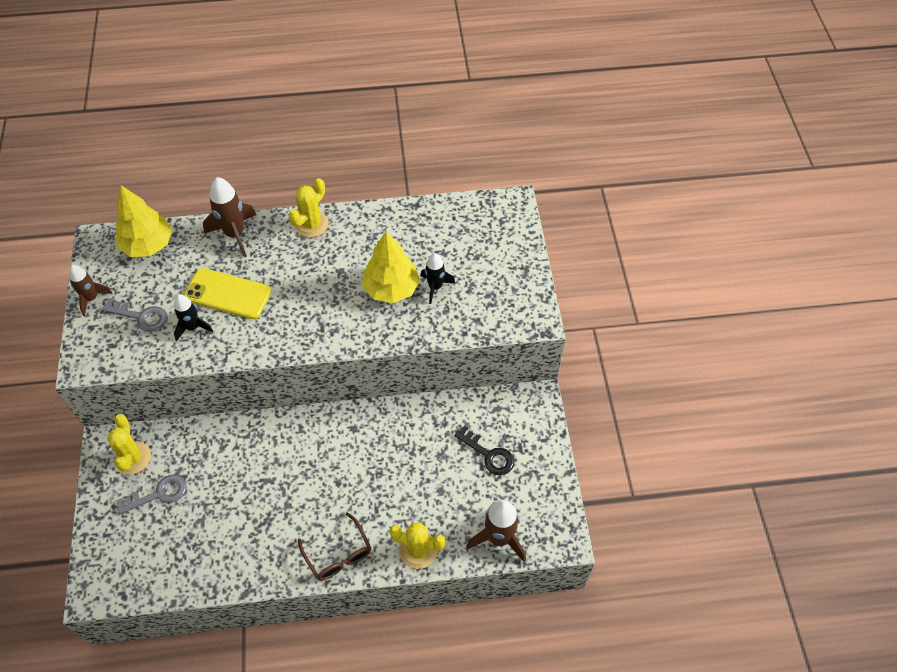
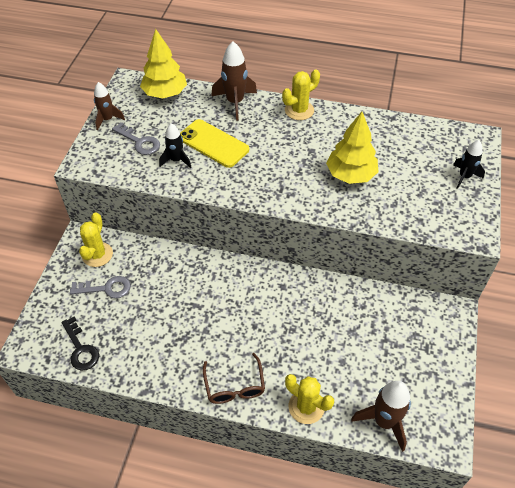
camera: 20 degrees right, 5 degrees down
black rocket [420,253,455,304] -> black rocket moved to [453,140,485,189]
black key [455,425,514,475] -> black key moved to [61,316,99,371]

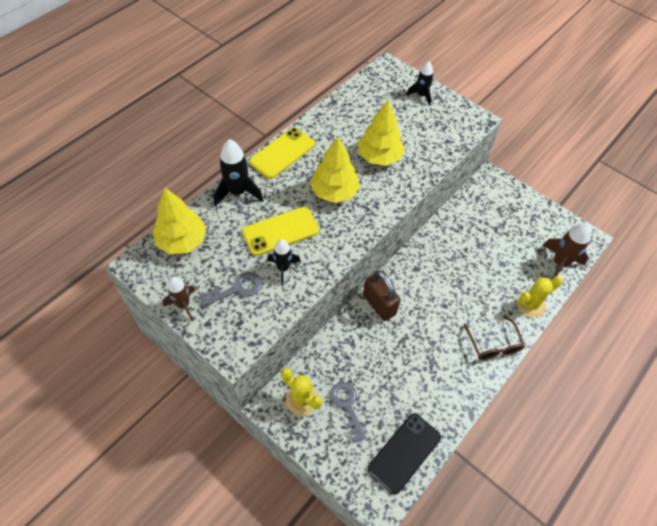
camera: 65 degrees left, 5 degrees up
black key [61,316,99,371] -> black phone [368,414,441,494]
grey key [70,276,131,298] -> grey key turned 45 degrees counterclockwise [330,382,366,442]
brown glasses [203,353,265,404] -> brown glasses turned 60 degrees clockwise [463,315,525,360]
brown rocket [211,41,257,121] -> black rocket [214,139,263,206]
yellow cactus [282,69,320,120] -> yellow phone [249,128,315,179]
none -> yellow tree [310,136,360,203]
none -> brown padlock [363,271,401,321]

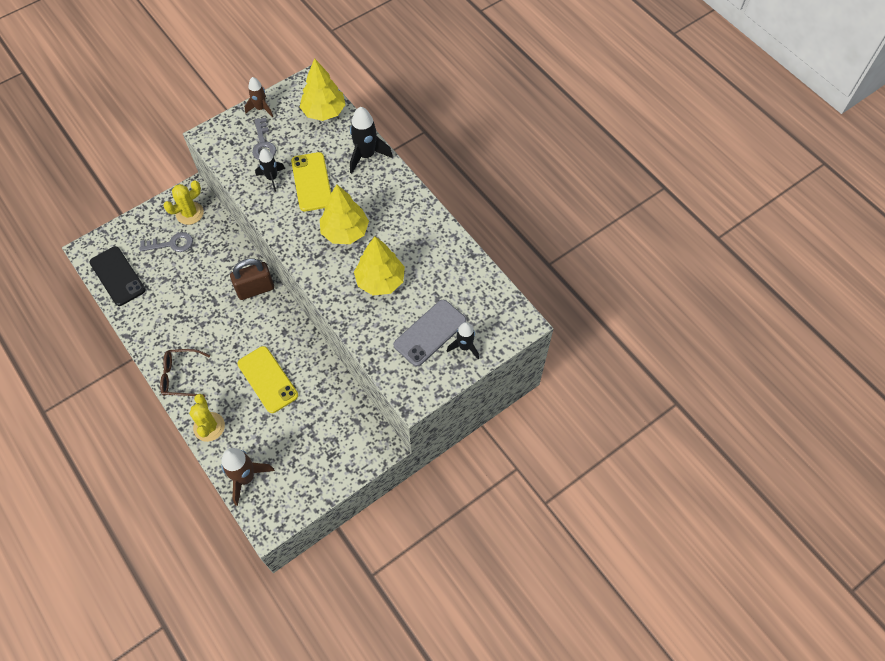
camera: 105 degrees right, 5 degrees up
yellow phone [249,128,315,179] -> yellow phone moved to [237,346,298,413]
none -> grey phone [394,300,466,366]

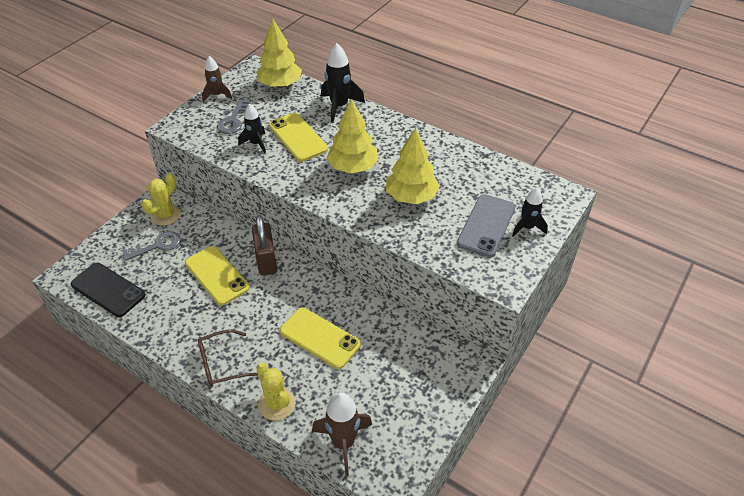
camera: 20 degrees left, 15 degrees down
brown padlock [230,258,274,300] -> brown padlock turned 60 degrees counterclockwise [252,215,277,276]
grey key [252,118,276,160] -> grey key turned 45 degrees clockwise [217,98,251,134]
none -> yellow phone [185,246,250,305]

